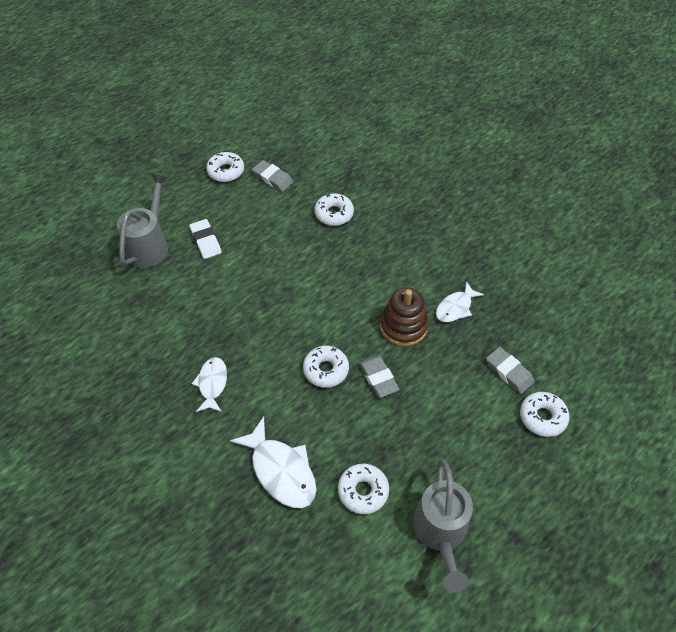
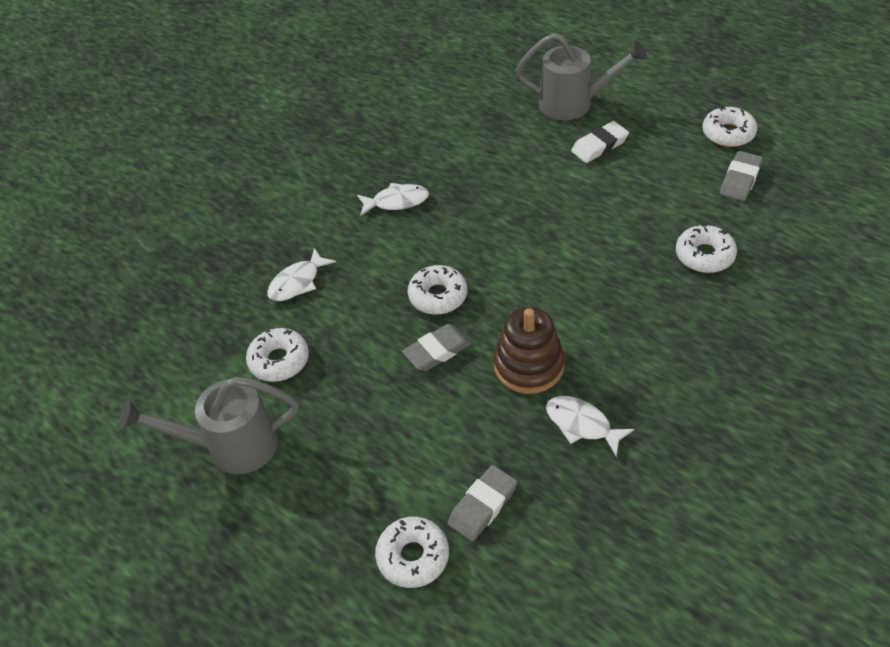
camera: 85 degrees right, 5 degrees down
white fish [230,417,317,508] -> white fish [267,248,336,301], size x0.63

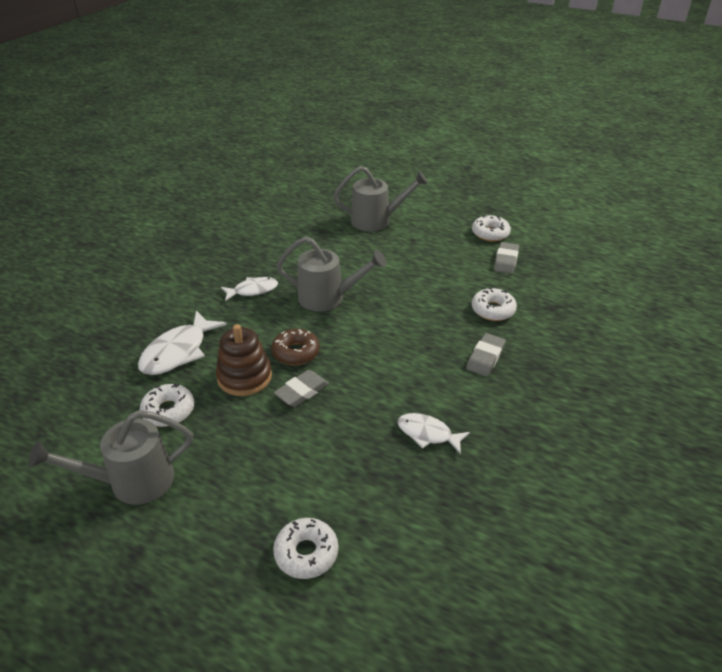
camera: 15 degrees left, 10 degrees down
white fish [267,248,336,301] -> white fish [138,310,227,375], size x1.59
white donut [408,265,467,315] -> brown donut [271,329,320,365]
grey eraser [448,465,517,542] -> grey eraser moved to [466,333,506,376]
brown stacking toy [494,307,564,394] -> brown stacking toy moved to [216,324,272,396]
white eraser [571,121,629,163] -> none
none -> grey watering can [276,236,386,312]

